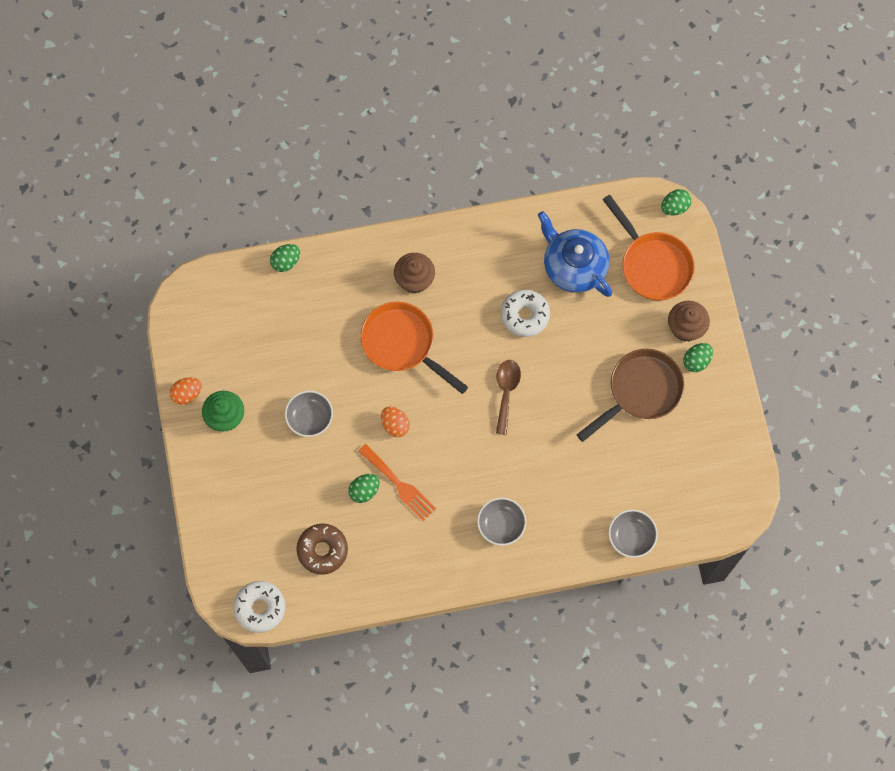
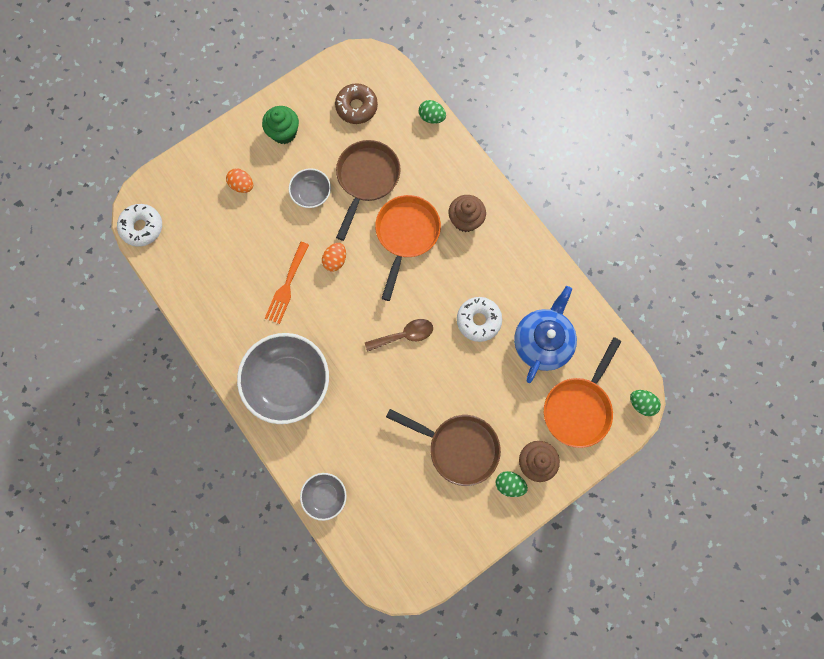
camera: 65 degrees right, 5 degrees up
orange egg [170,377,202,405] -> orange egg moved to [226,169,253,193]
brown donut [296,524,348,575] -> brown donut moved to [335,83,378,124]
green egg [348,474,380,503] -> none
grey bowl [477,498,526,546] -> grey bowl [237,333,329,424], size x2.00
none -> brown pan [336,140,401,241]

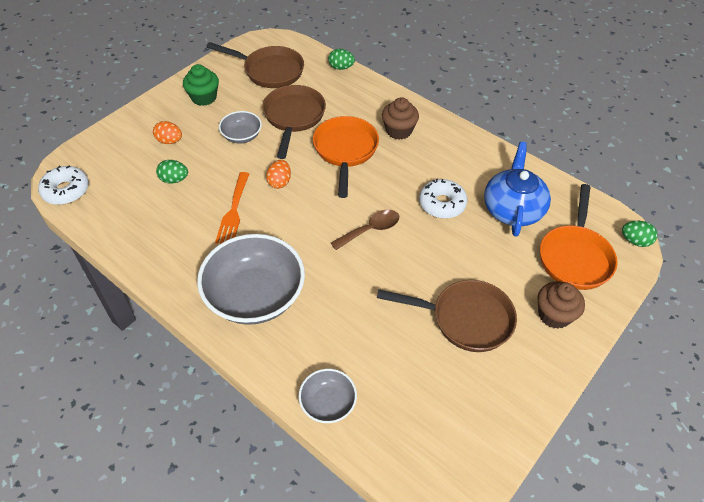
camera: 15 degrees left, 25 degrees down
brown donut [335,83,378,124] -> brown pan [207,42,304,88]
green egg [495,471,528,497] -> green egg moved to [156,160,188,184]

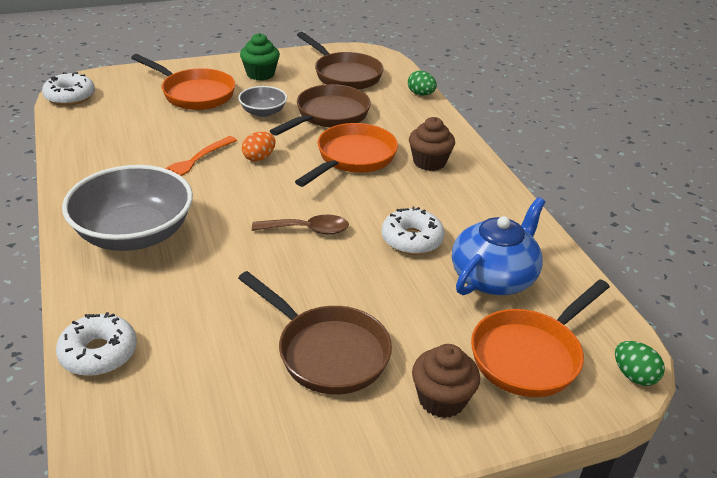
camera: 30 degrees right, 15 degrees down
orange egg [153,121,182,144] -> orange pan [131,54,235,110]
green egg [156,160,188,184] -> none
grey bowl [299,369,357,423] -> white donut [56,312,137,376]

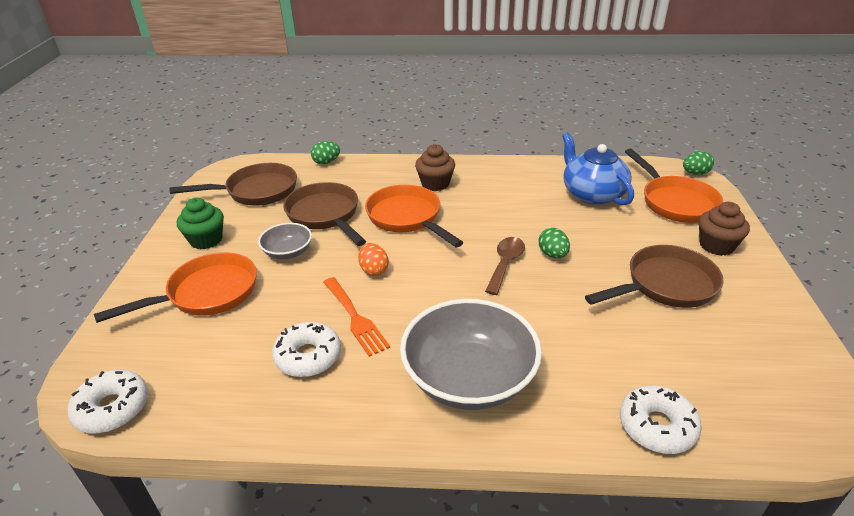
camera: 65 degrees left, 0 degrees up
white donut [381,207,445,255] -> white donut moved to [272,322,341,377]
none -> green egg [539,228,570,258]

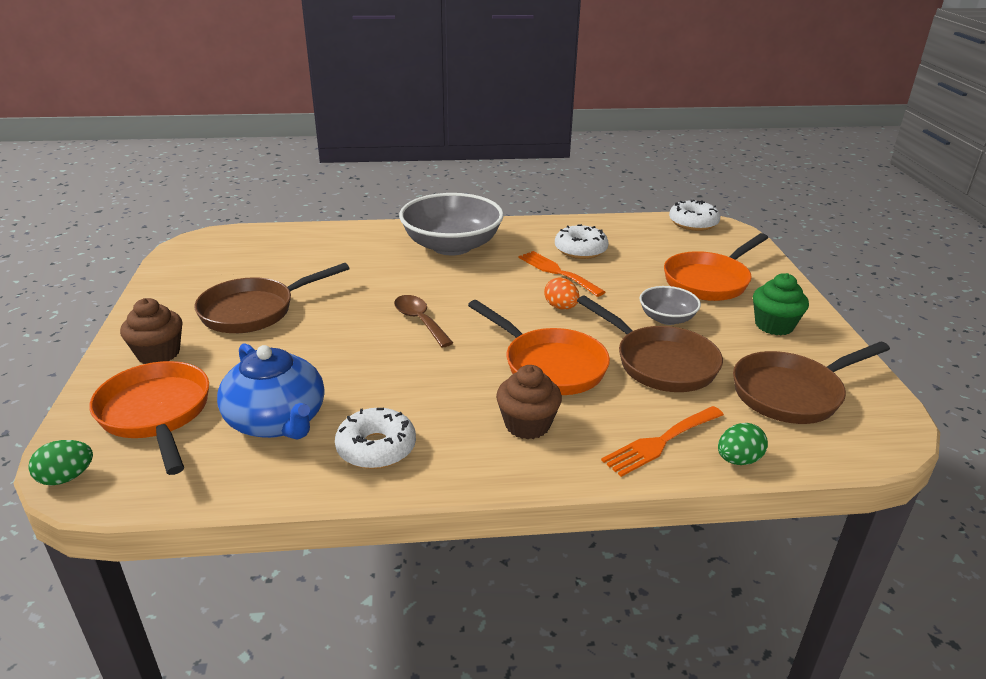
camera: 170 degrees right, 5 degrees down
brown spoon [485,237,525,295] -> brown spoon turned 135 degrees clockwise [394,295,453,348]
green egg [539,228,570,258] -> none
white donut [620,385,702,454] -> white donut moved to [335,408,416,469]
none -> orange fork [601,406,724,477]

